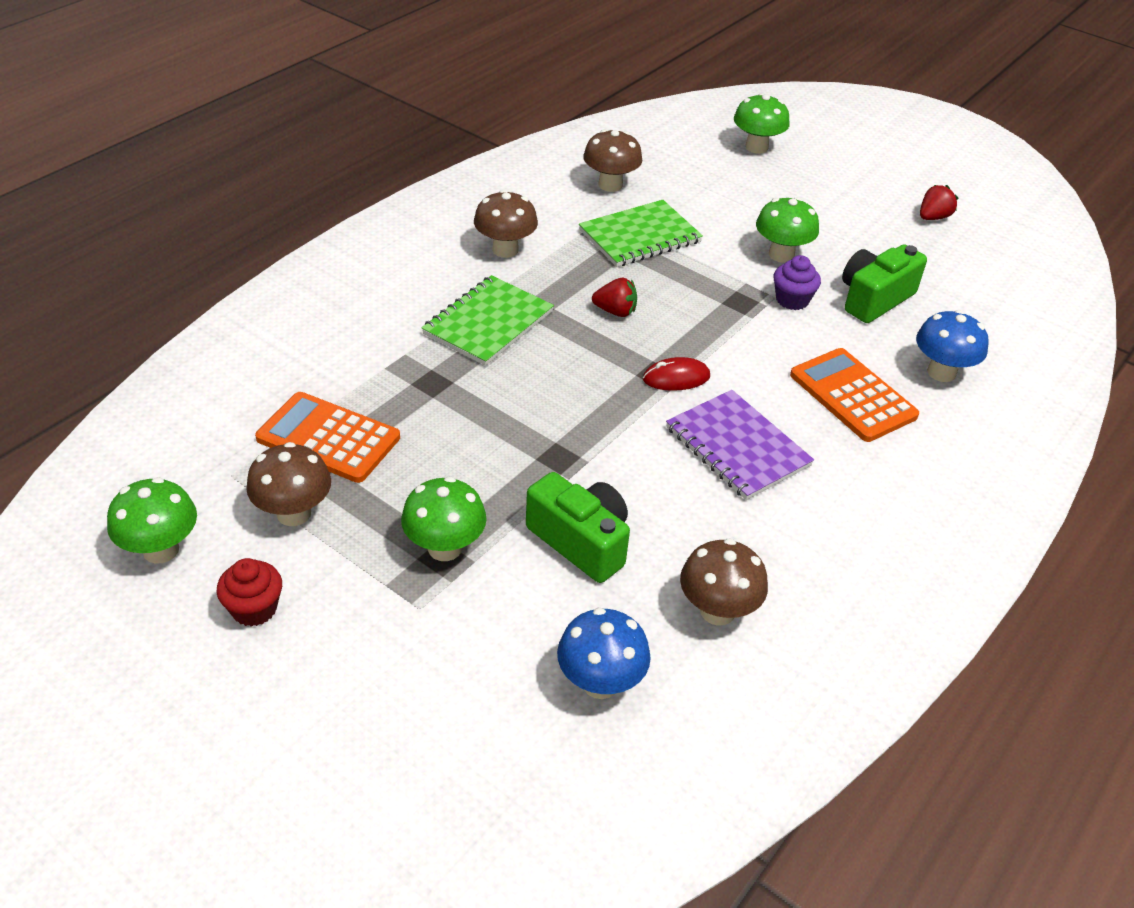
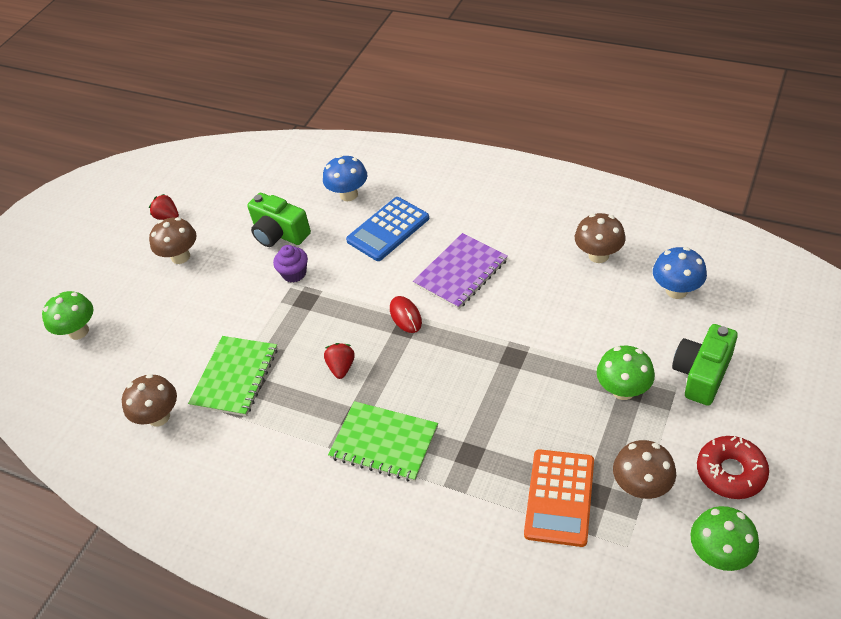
camera: 95 degrees left, 5 degrees up
red cupcake [217,558,282,626] -> red donut [697,436,769,499]
brown mushroom [474,190,538,258] -> brown mushroom moved to [149,217,197,264]
green camera [526,472,630,583] -> green camera moved to [672,324,738,406]
green notebook [579,200,703,267] -> green notebook turned 60 degrees clockwise [188,336,278,416]
green mushroom [756,197,819,263] -> none
orange calculator [790,348,919,442] -> blue calculator [346,197,429,261]

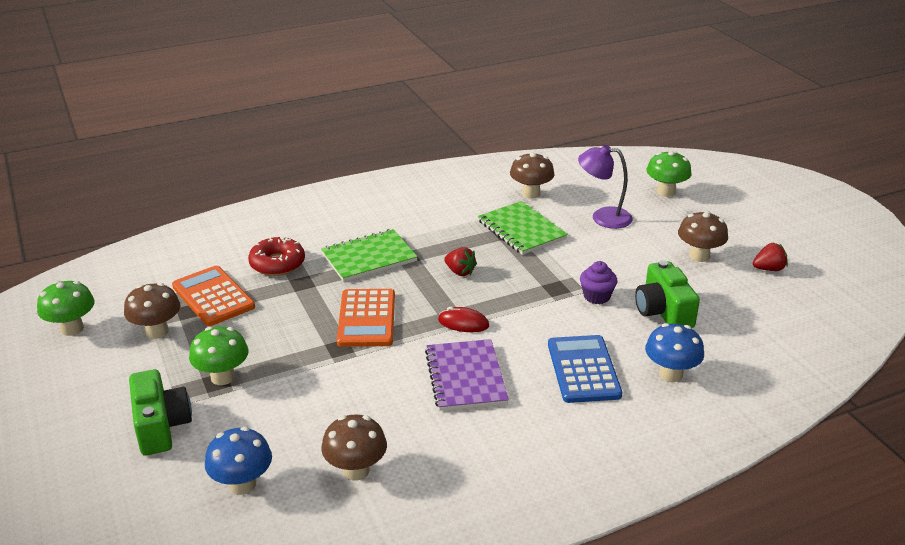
camera: 125 degrees right, 15 degrees down
green camera [247,193,311,247] -> green camera turned 90 degrees counterclockwise [635,260,700,328]
red donut [697,436,769,499] -> red donut moved to [248,236,305,276]
none -> orange calculator [337,289,395,347]
none -> purple lamp [578,145,633,229]

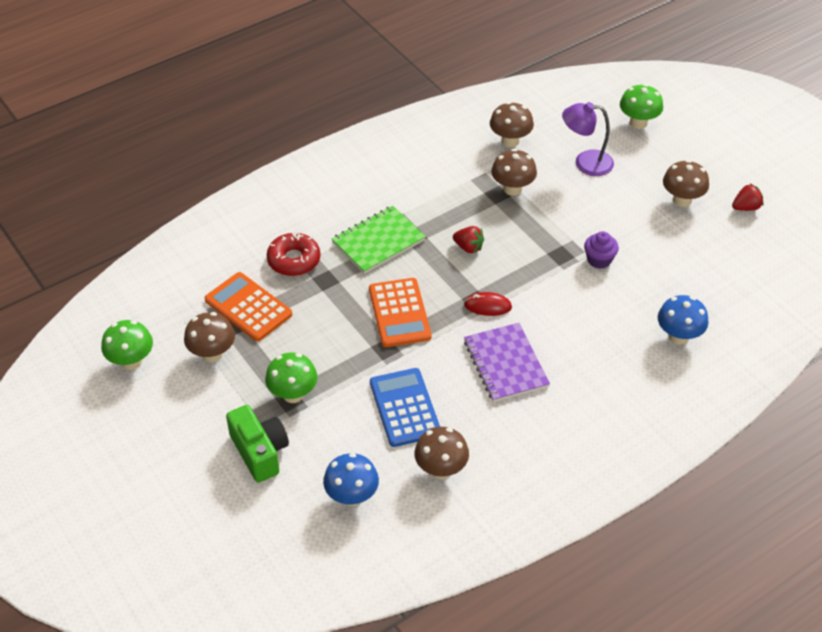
camera: 10 degrees left, 15 degrees up
green notebook [478,201,568,255] -> brown mushroom [491,149,537,196]
blue calculator [548,335,622,403] -> blue calculator moved to [370,368,440,447]
green camera [635,260,700,328] -> none

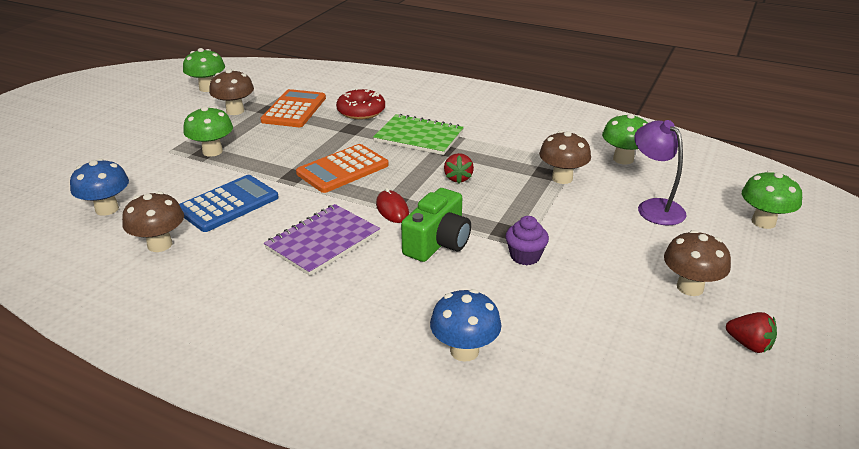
camera: 60 degrees right, 15 degrees down
green camera [226,405,289,483] -> green camera moved to [401,188,471,262]
brown mushroom [490,102,534,147] -> green mushroom [602,114,648,165]

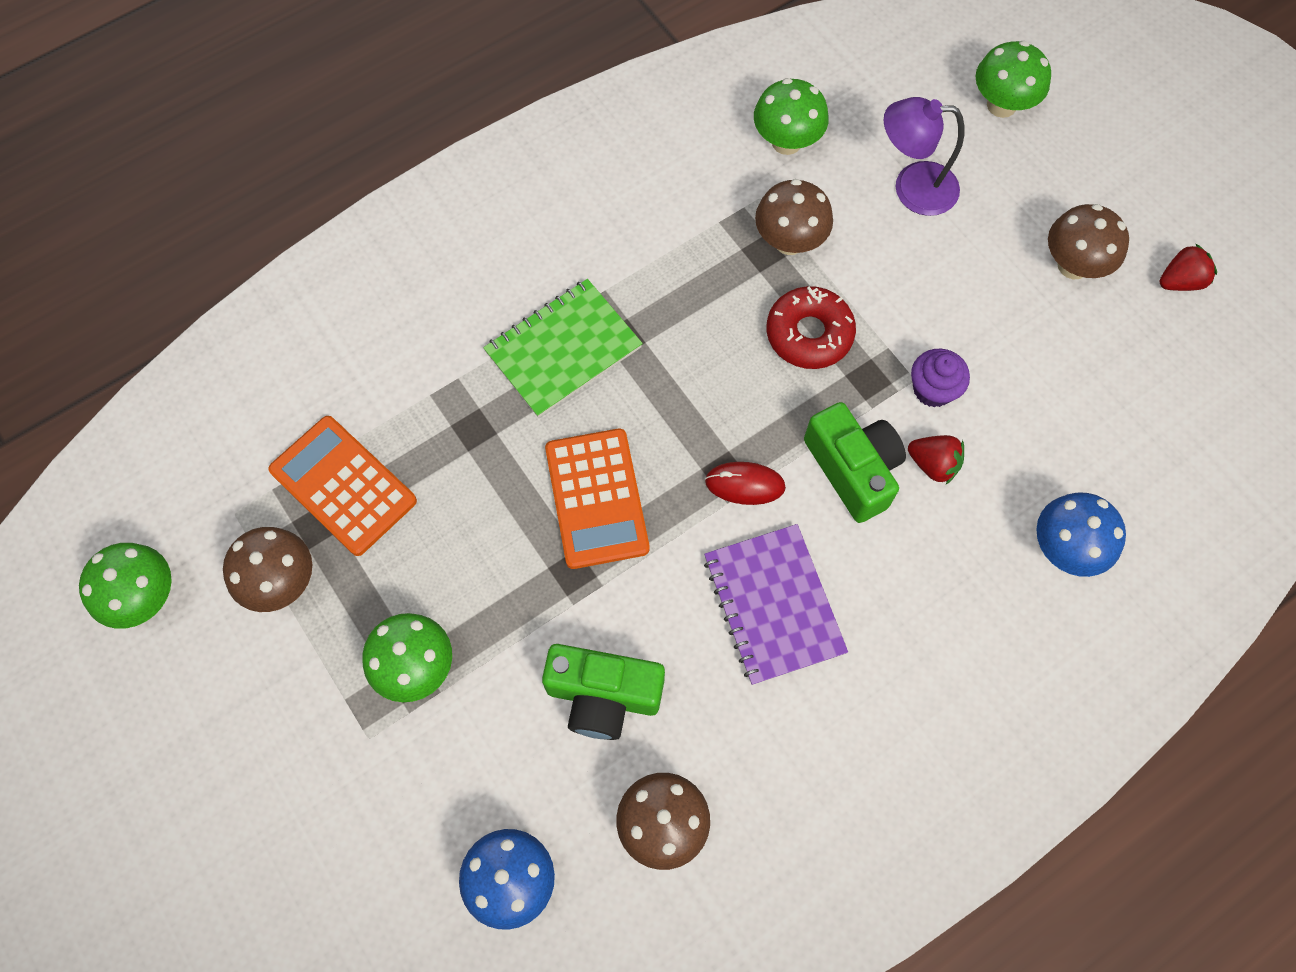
camera: 60 degrees left, 35 degrees up
blue calculator [179,175,279,232] -> green camera [542,644,665,740]
red donut [336,88,385,119] -> red donut moved to [767,286,856,369]
red strawberry [444,153,474,184] -> red strawberry moved to [908,435,964,484]

